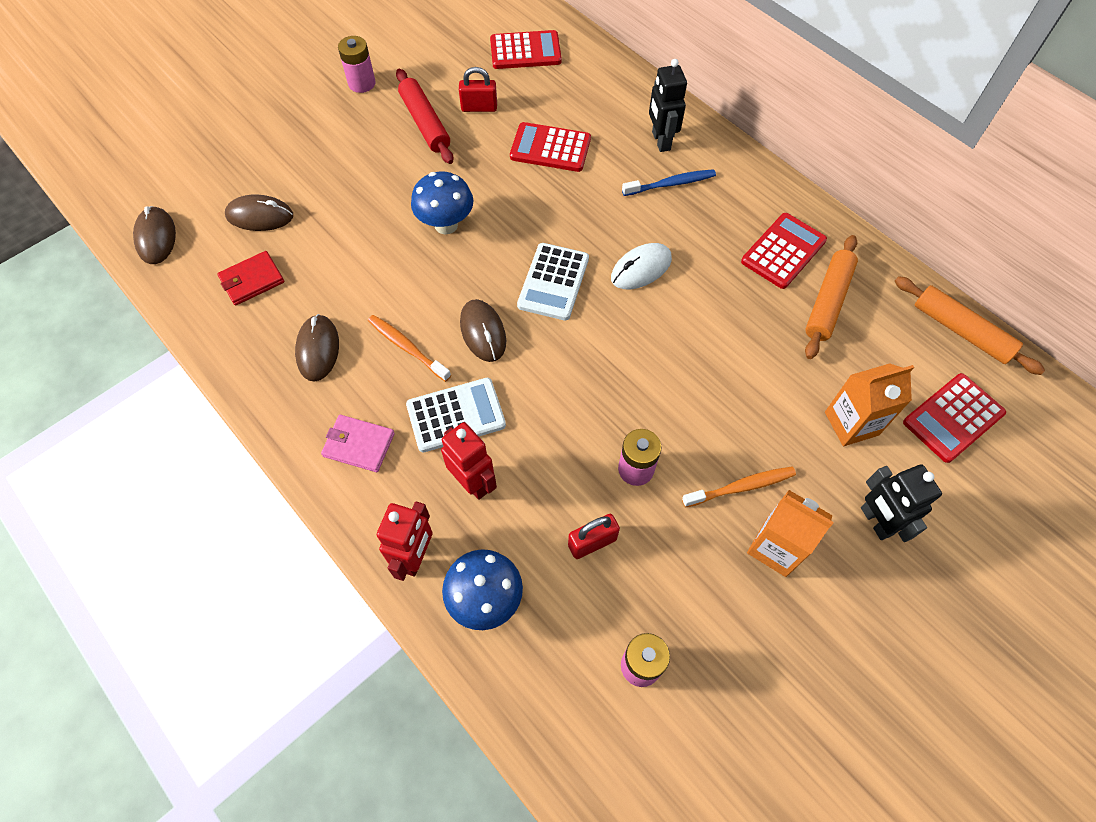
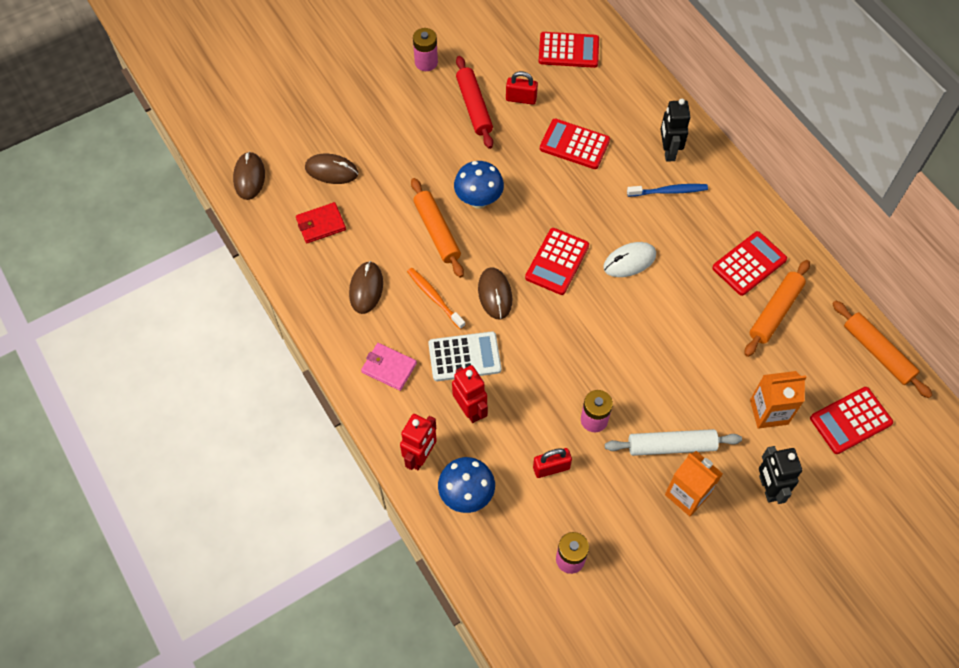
camera: 10 degrees right, 0 degrees up
white calculator [517,243,589,321] -> red calculator [525,228,589,295]
orange toothbrush [682,466,796,508] -> white rolling pin [605,429,742,456]
none -> orange rolling pin [411,178,464,278]

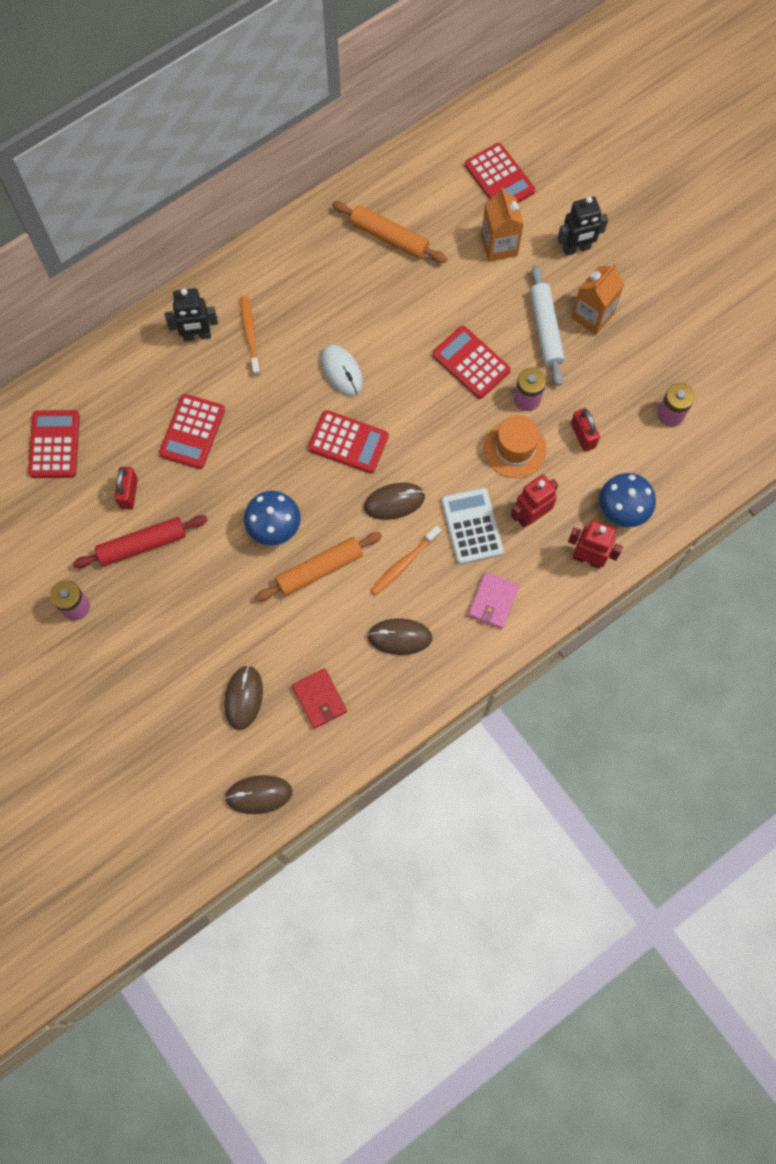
camera: 95 degrees left, 10 degrees up
blue toothbrush [627,184,708,197] -> orange toothbrush [240,296,261,376]
red calculator [712,231,787,296] -> red calculator moved to [432,326,511,399]
orange rolling pin [832,300,932,398] -> none
none -> orange hat [484,415,547,478]

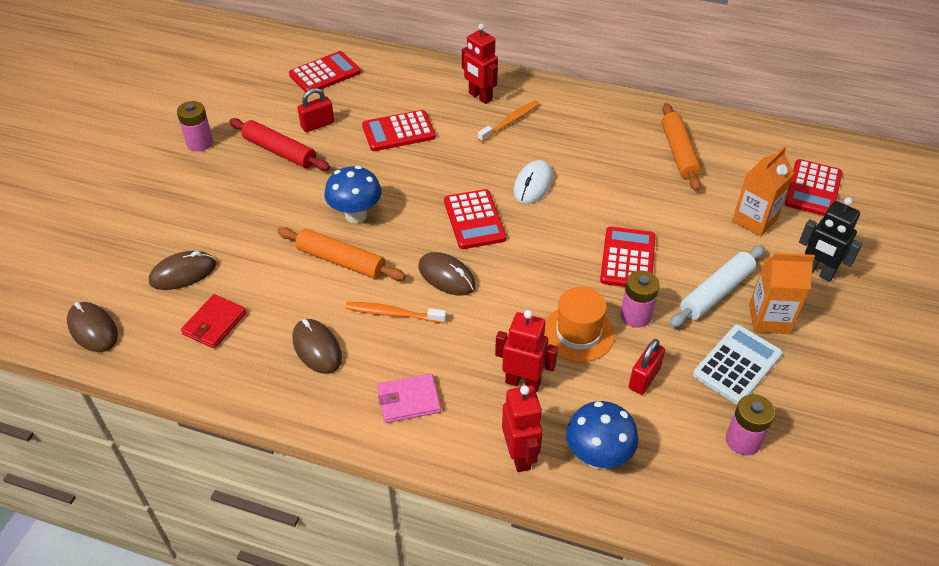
camera: 55 degrees right, 25 degrees down
black robot [165,288,218,341] -> red robot [462,24,498,104]
white calculator [441,488,503,564] -> white calculator moved to [693,325,782,405]

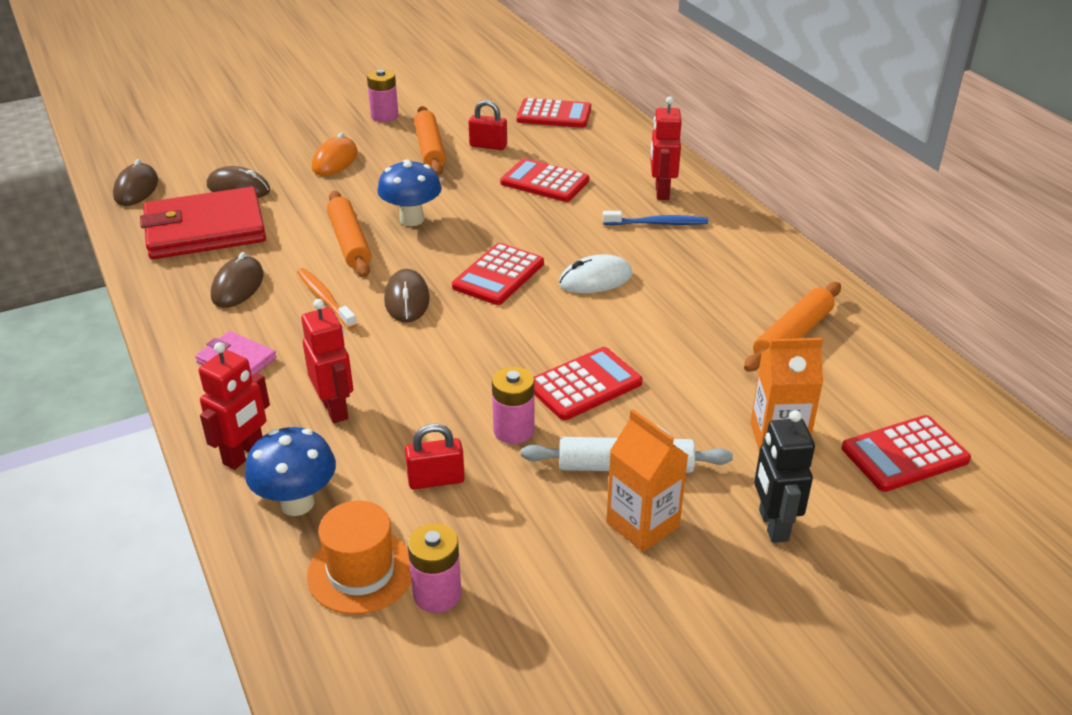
camera: 45 degrees right, 10 degrees down
red wallet [181,294,246,349] -> red wallet [140,187,266,259], size x2.05
red rolling pin [229,118,330,171] -> orange rolling pin [414,106,446,176]
orange toothbrush [478,100,539,142] -> blue toothbrush [603,211,708,225]
orange hat [544,287,615,362] -> orange hat moved to [307,500,411,615]
white calculator [693,325,782,405] -> none
none -> orange mouse [312,133,358,176]

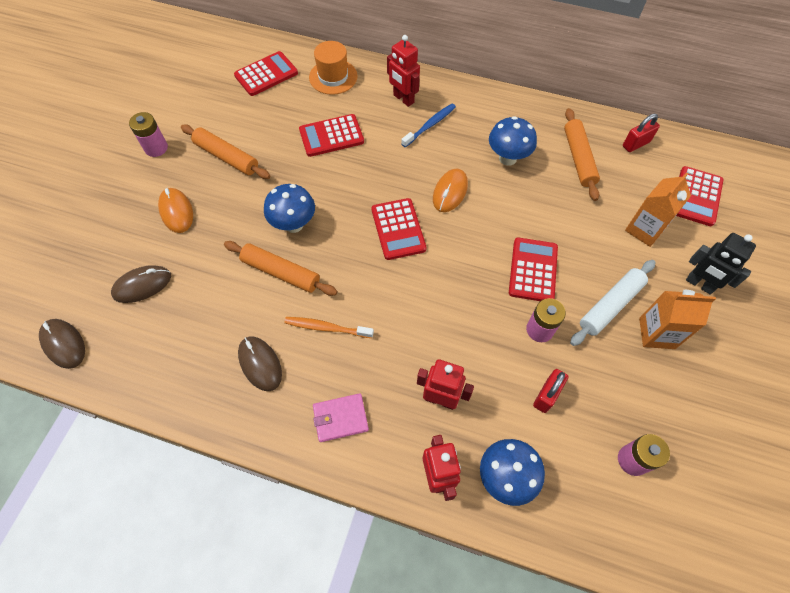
camera: 45 degrees left, 25 degrees up
red wallet [140,187,266,259] -> none
orange hat [307,500,411,615] -> orange hat moved to [309,41,357,95]
brown mouse [384,269,430,323] -> none
red padlock [469,100,507,150] -> red padlock moved to [623,114,660,152]
white mouse [559,254,633,293] -> orange mouse [433,168,468,212]
none -> blue mushroom [489,116,537,166]

